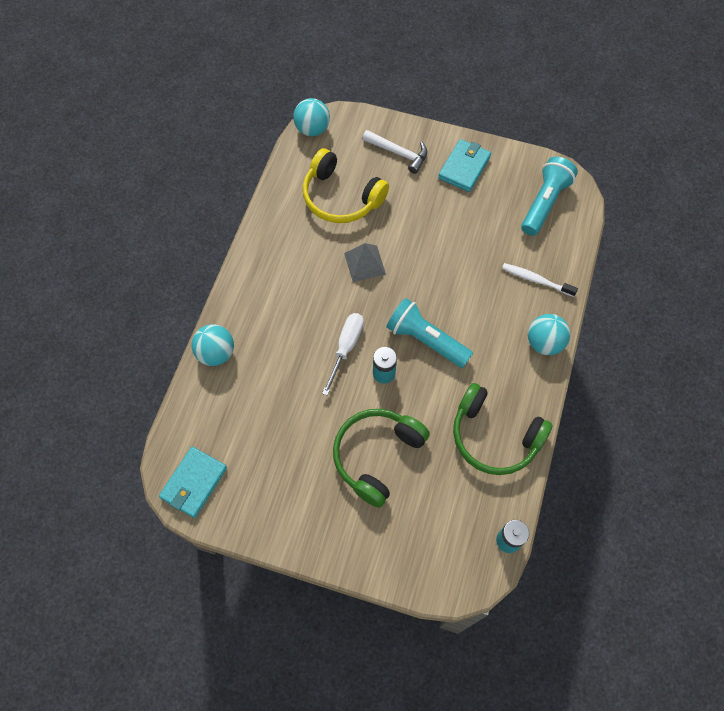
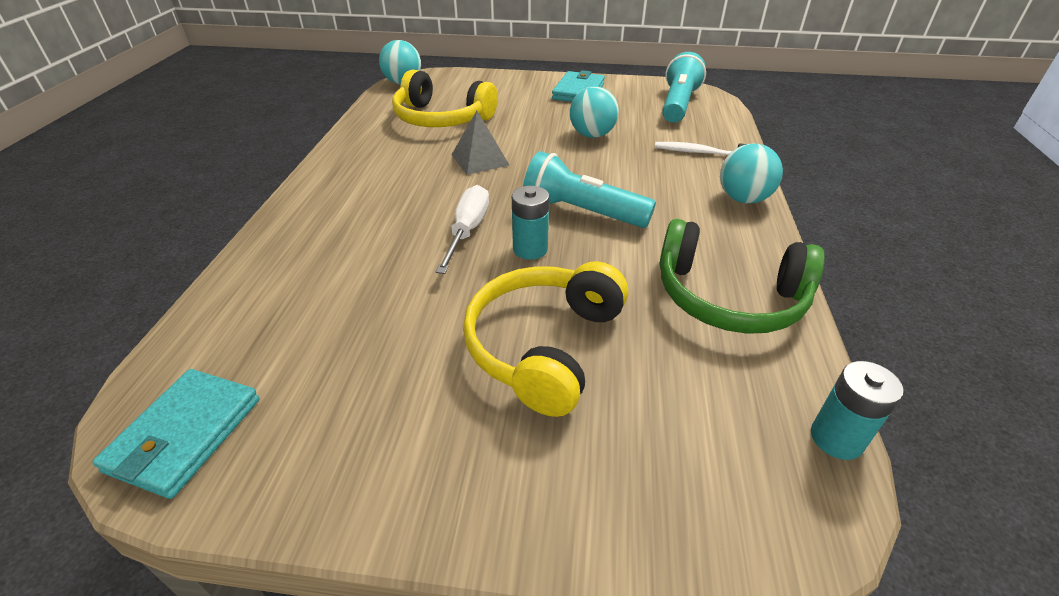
camera: 10 degrees left, 25 degrees down
turquoise ball [191,324,234,366] -> turquoise ball moved to [570,86,619,138]
green headphones [333,409,430,508] -> yellow headphones [463,261,628,417]
white hammer [362,130,427,174] -> none

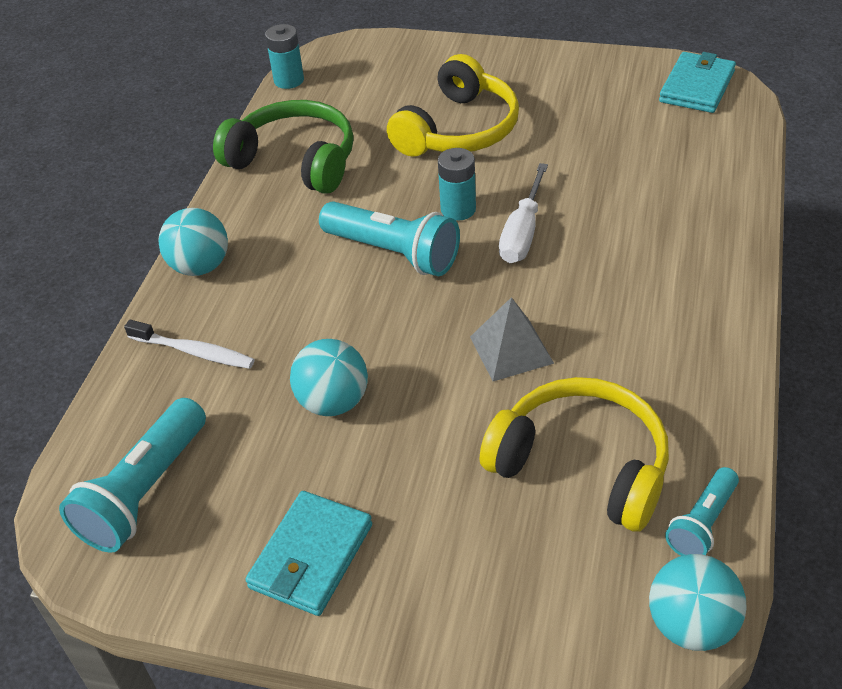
camera: 170 degrees left, 5 degrees up
none -> turquoise flashlight [665,467,739,556]

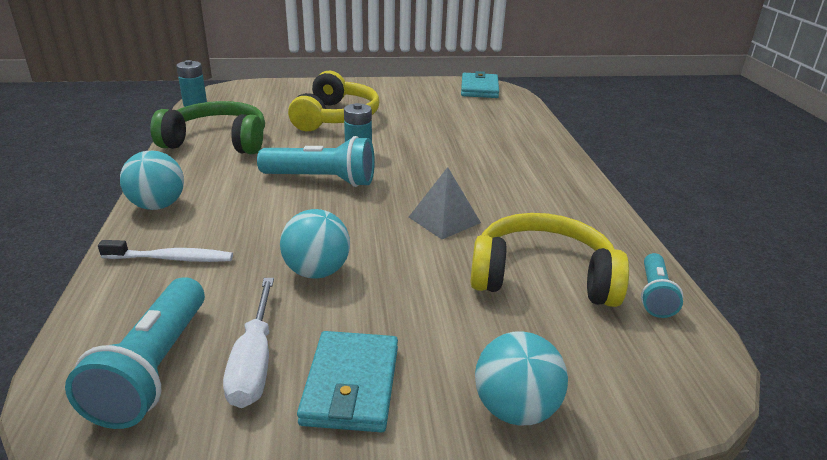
camera: 25 degrees left, 15 degrees down
white screwdriver [499,163,548,263] -> white screwdriver moved to [223,278,274,408]
turquoise ball [649,554,747,651] -> turquoise ball moved to [475,331,568,426]

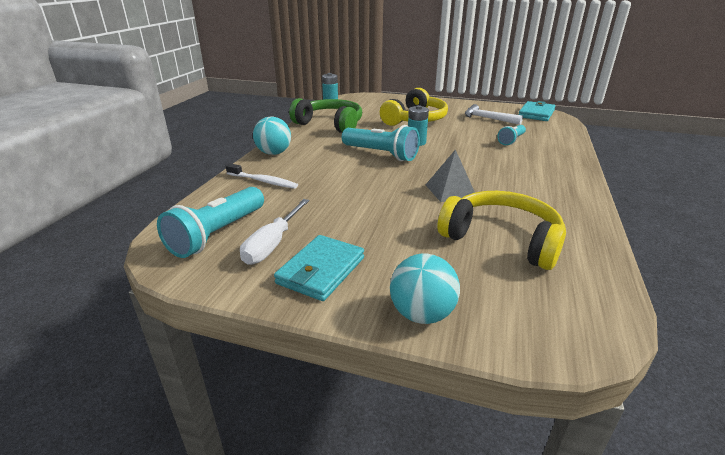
camera: 25 degrees right, 0 degrees up
turquoise ball [280,209,350,278] -> none
turquoise flashlight [641,253,683,318] -> turquoise flashlight moved to [497,125,526,145]
none -> white hammer [465,104,523,125]

